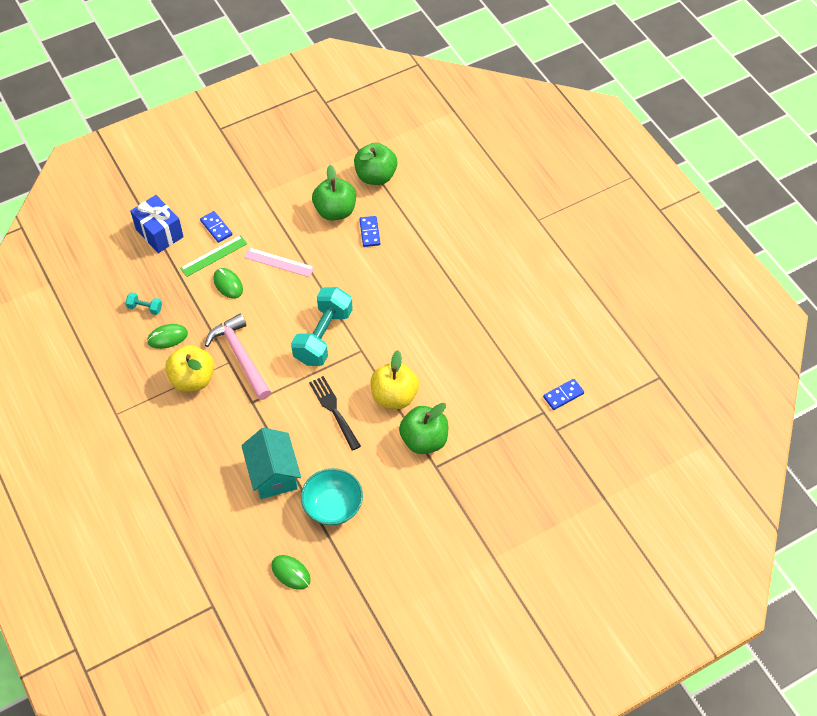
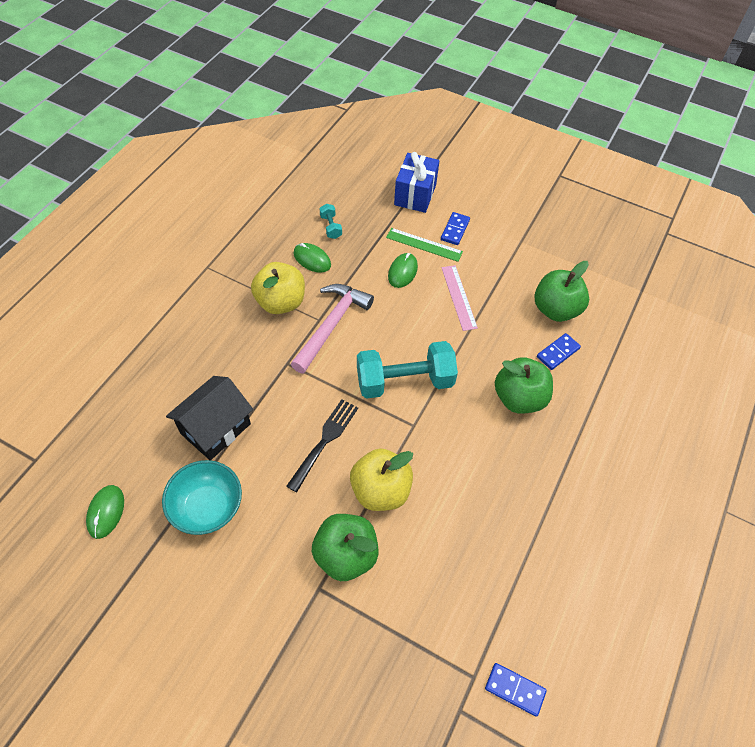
camera: 55 degrees right, 0 degrees up
turquoise house [241,428,301,499] -> black house [166,376,253,460]
green apple [354,143,397,185] -> green apple moved to [495,357,553,414]

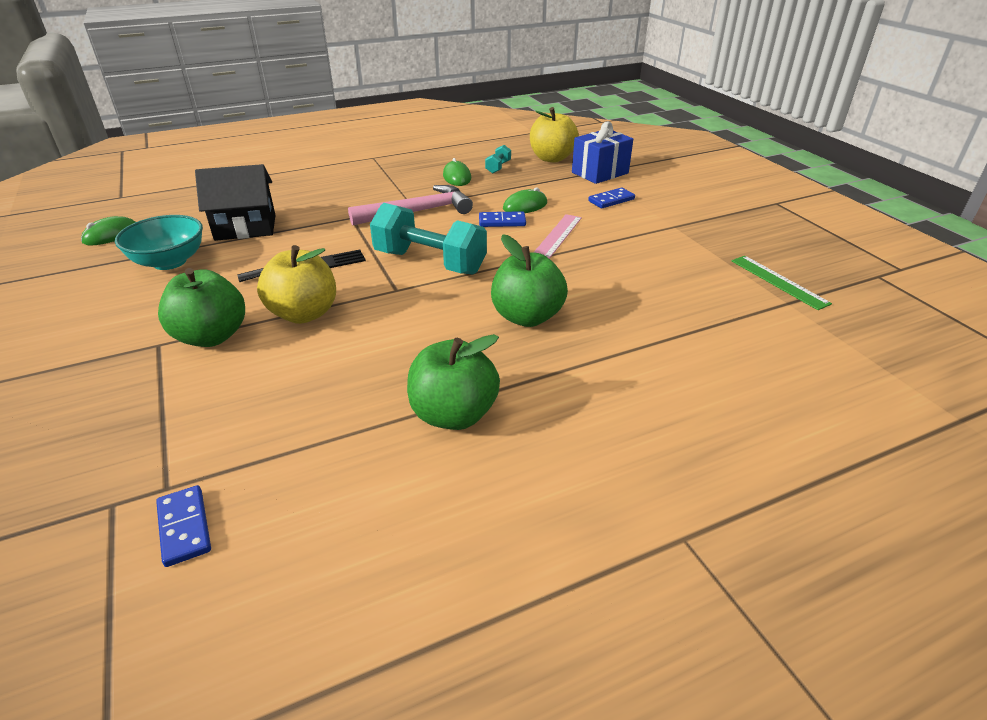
camera: 40 degrees right, 20 degrees down
yellow apple [251,262,305,314] -> yellow apple moved to [530,107,579,162]
green ruler [386,228,463,262] -> green ruler moved to [732,256,832,310]
green apple [535,261,589,322] -> green apple moved to [407,334,500,430]
blue domino [537,333,581,370] -> blue domino moved to [479,211,526,227]

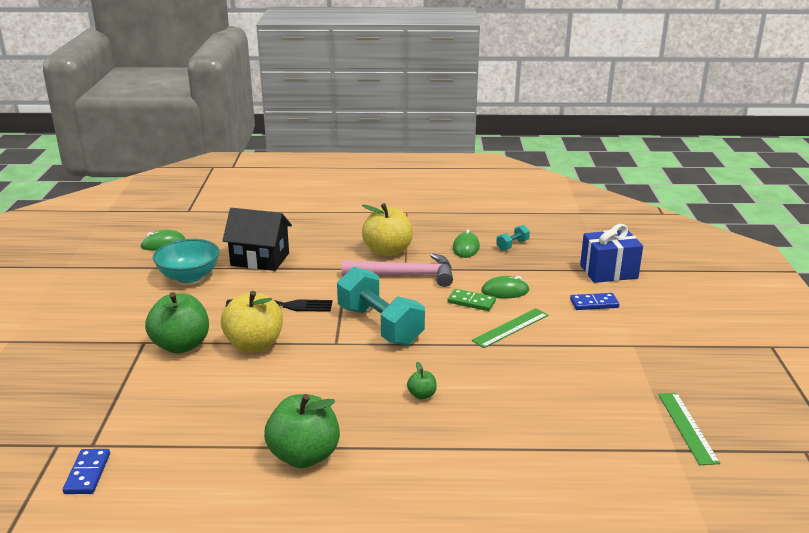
camera: 25 degrees right, 10 degrees down
blue domino [479,211,526,227] -> green domino [448,289,496,311]
green apple [491,234,568,327] -> green apple [407,362,437,400], size x0.44
yellow apple [530,107,579,162] -> yellow apple moved to [362,203,413,257]
pink ruler [534,214,582,259] -> green ruler [472,308,548,348]

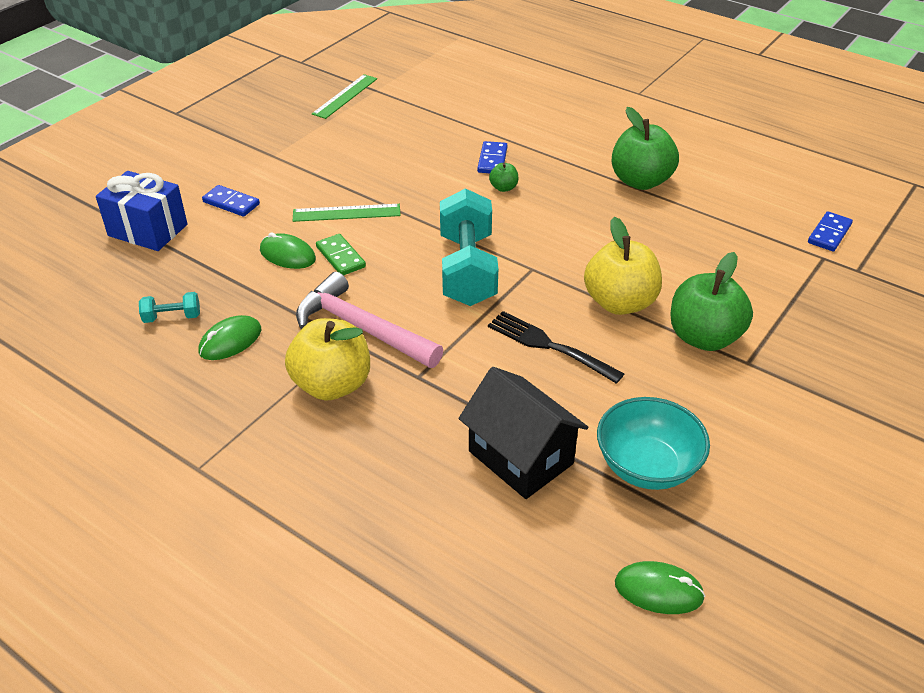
camera: 145 degrees left, 15 degrees up
none -> blue domino [477,141,508,173]

